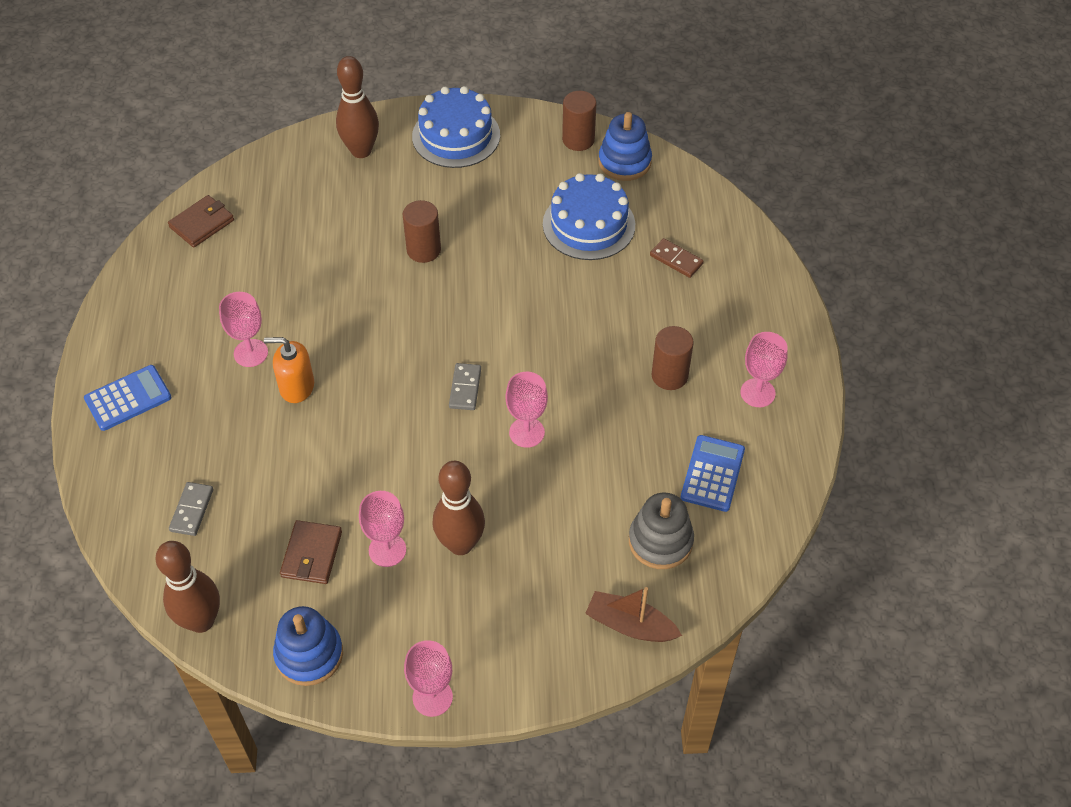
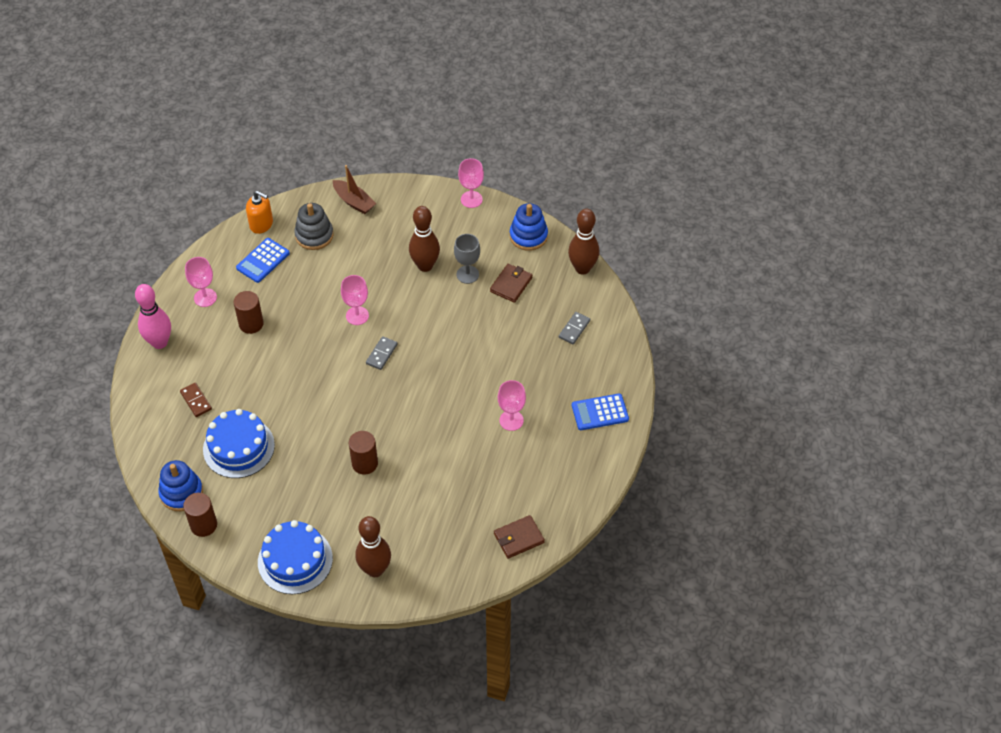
camera: 160 degrees left, 0 degrees up
orange soap dispenser [264,337,314,403] -> orange soap dispenser moved to [246,191,273,234]
pink goblet [359,491,406,567] -> grey goblet [454,234,480,284]
none -> pink bowling pin [135,284,171,349]

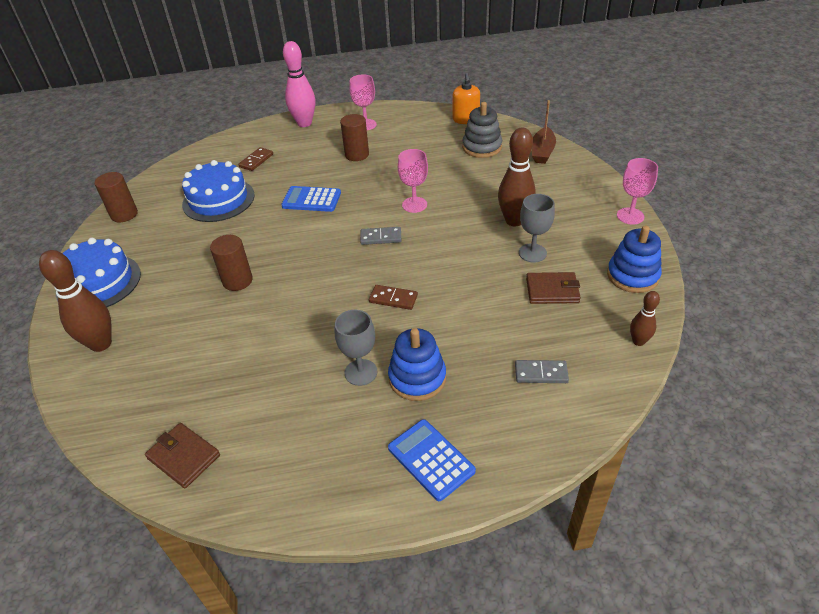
camera: 65 degrees right, 10 degrees down
blue stacking toy [158,460,203,511] -> blue stacking toy moved to [388,328,446,401]
blue calculator [236,238,290,283] -> blue calculator moved to [281,186,341,212]
pink goblet [498,380,526,431] -> grey goblet [335,310,377,386]
brown bowling pin [568,209,599,275] -> brown bowling pin [630,291,660,346], size x0.54
none -> brown domino [369,285,418,310]

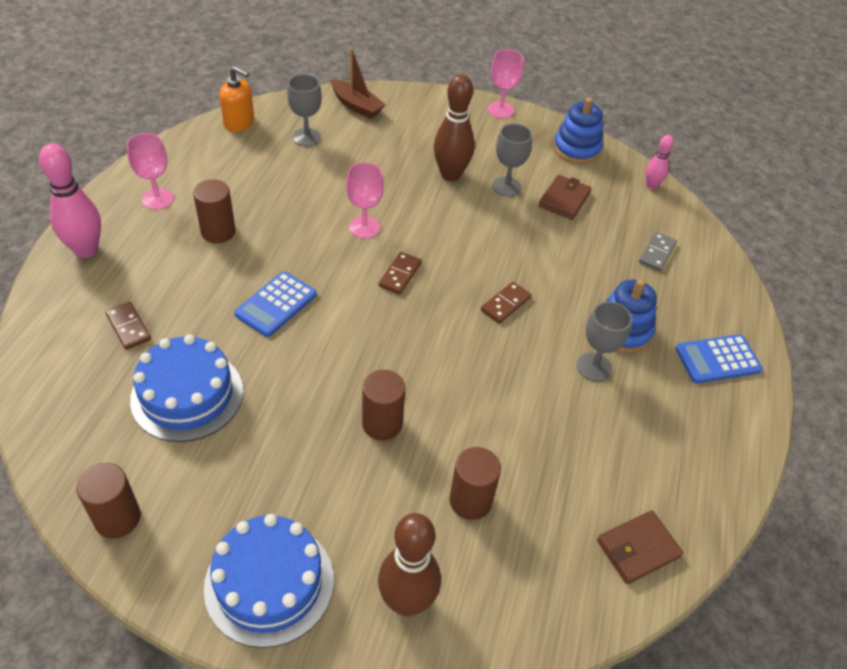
camera: 70 degrees left, 5 degrees up
grey domino [360,227,402,245] -> brown domino [379,252,422,294]
grey stacking toy [462,102,502,158] -> grey goblet [287,74,322,146]
brown bowling pin [630,291,660,346] -> pink bowling pin [645,135,674,189]
none -> brown cylinder [450,447,501,520]

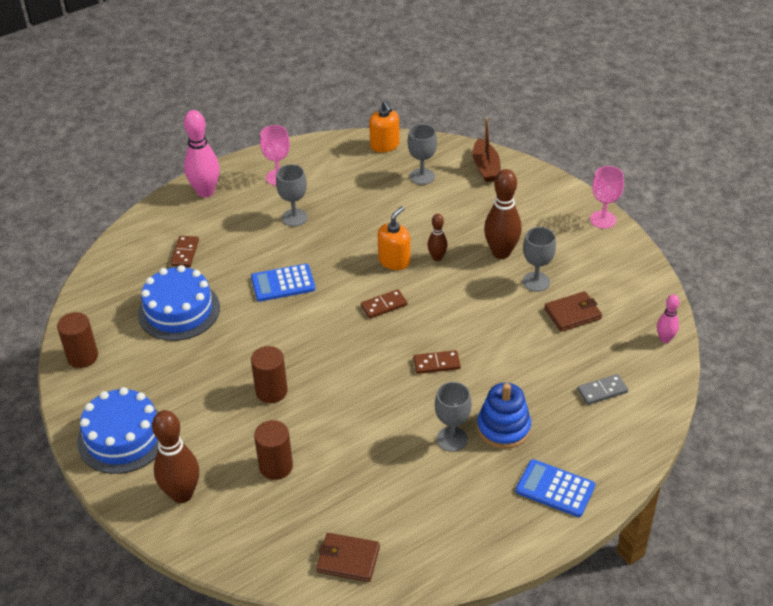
camera: 45 degrees right, 5 degrees down
brown cylinder [193,179,236,243] -> grey goblet [276,164,308,227]
pink goblet [346,162,384,239] -> orange soap dispenser [377,206,411,270]
blue stacking toy [553,98,603,164] -> none
none -> brown bowling pin [427,214,448,261]

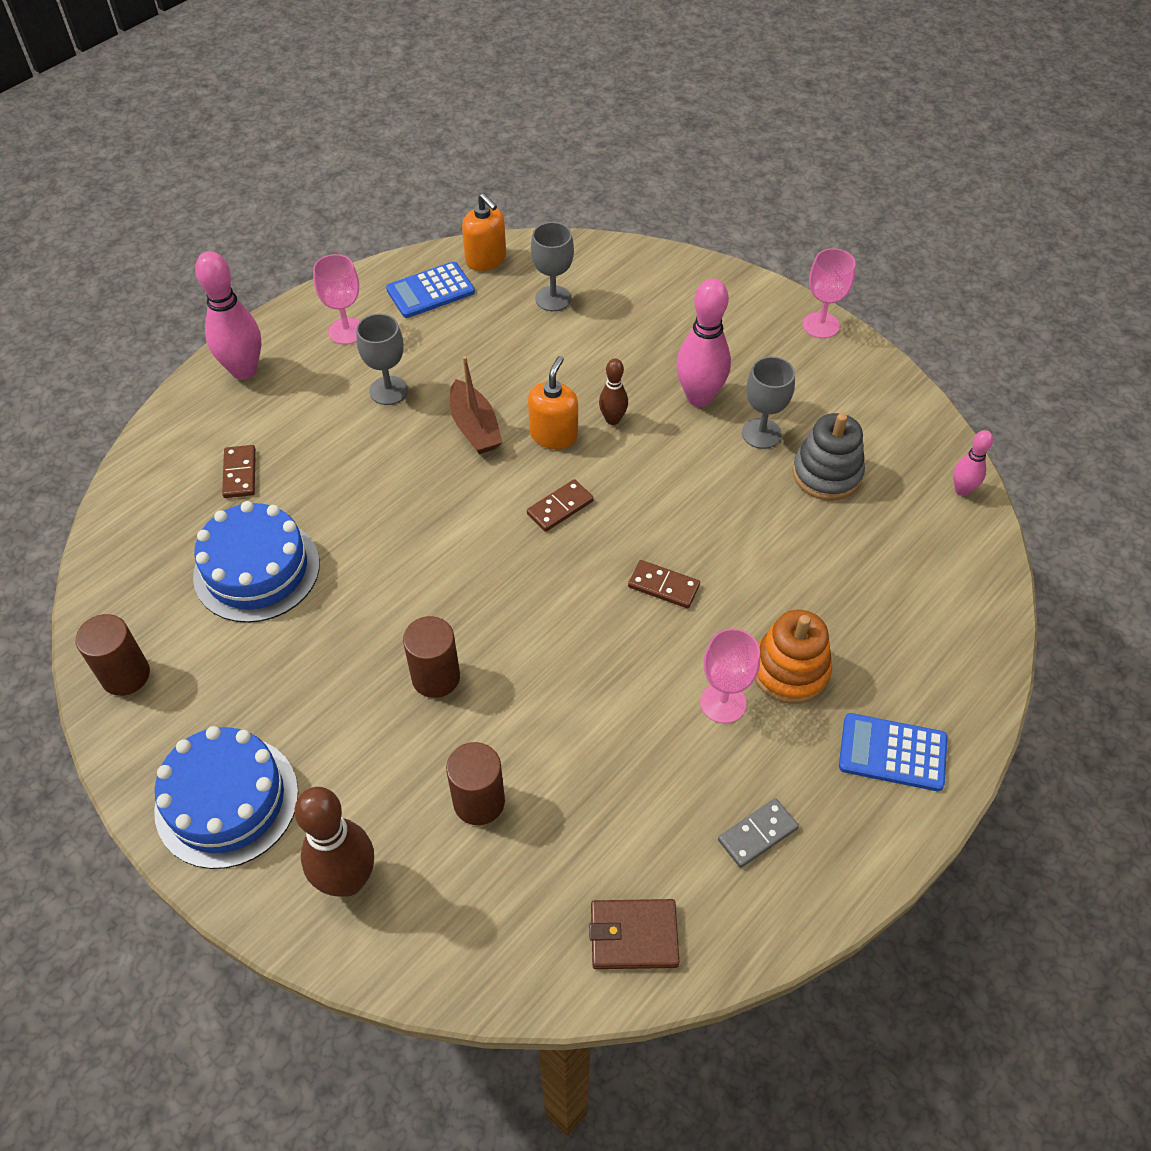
camera: 15 degrees left, 10 degrees up
blue calculator [251,264,315,302] -> blue calculator moved to [386,262,475,318]
brown domino [413,350,461,374] -> brown domino turned 45 degrees clockwise [628,560,700,608]
grey goblet [435,382,472,452] -> pink goblet [700,628,760,724]
brown boat [473,118,501,182] -> brown boat moved to [450,356,502,454]
blue stacking toy [477,383,531,449] -> orange stacking toy [755,610,832,704]
brown bowling pin [484,169,522,259] -> pink bowling pin [676,278,731,407]
brown wallet [544,291,602,332] -> grey stacking toy [792,413,865,501]
grey domino [577,374,628,405] -> grey domino moved to [718,798,799,868]

